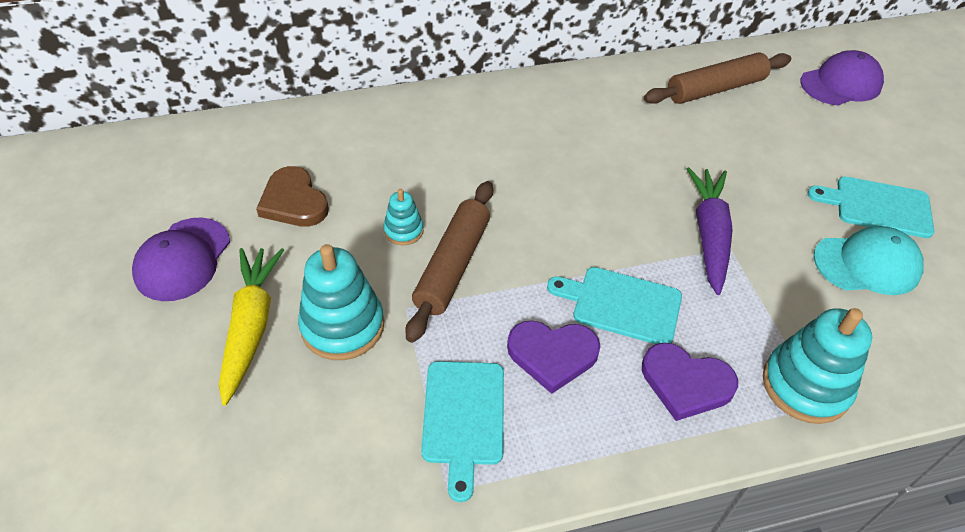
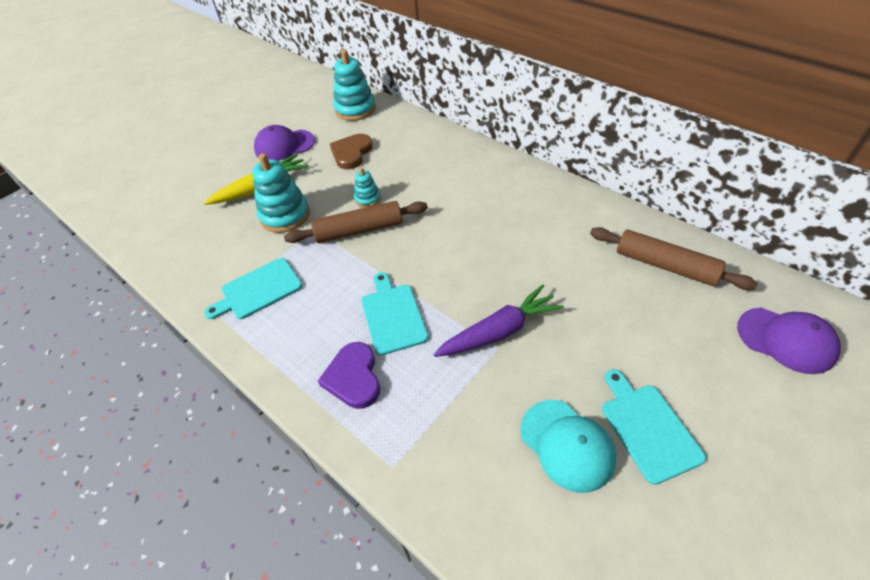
camera: 60 degrees right, 0 degrees up
purple heart [507,321,600,394] -> none
turquoise stacking toy [763,308,872,424] -> turquoise stacking toy moved to [333,50,376,121]

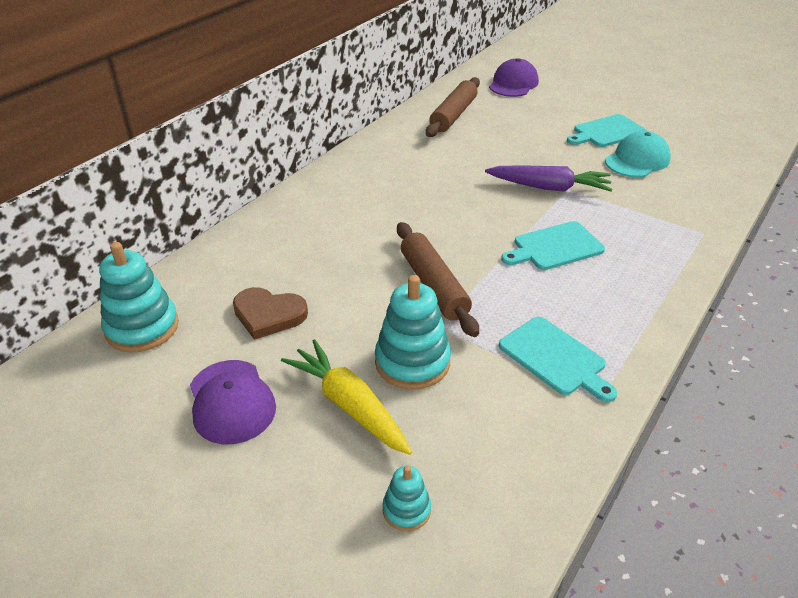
camera: 100 degrees left, 10 degrees down
purple heart [318,342,380,409] -> none
turquoise stacking toy [354,168,381,208] -> turquoise stacking toy moved to [382,466,431,531]
purple carrot [433,284,564,357] -> purple carrot turned 135 degrees clockwise [485,165,612,191]

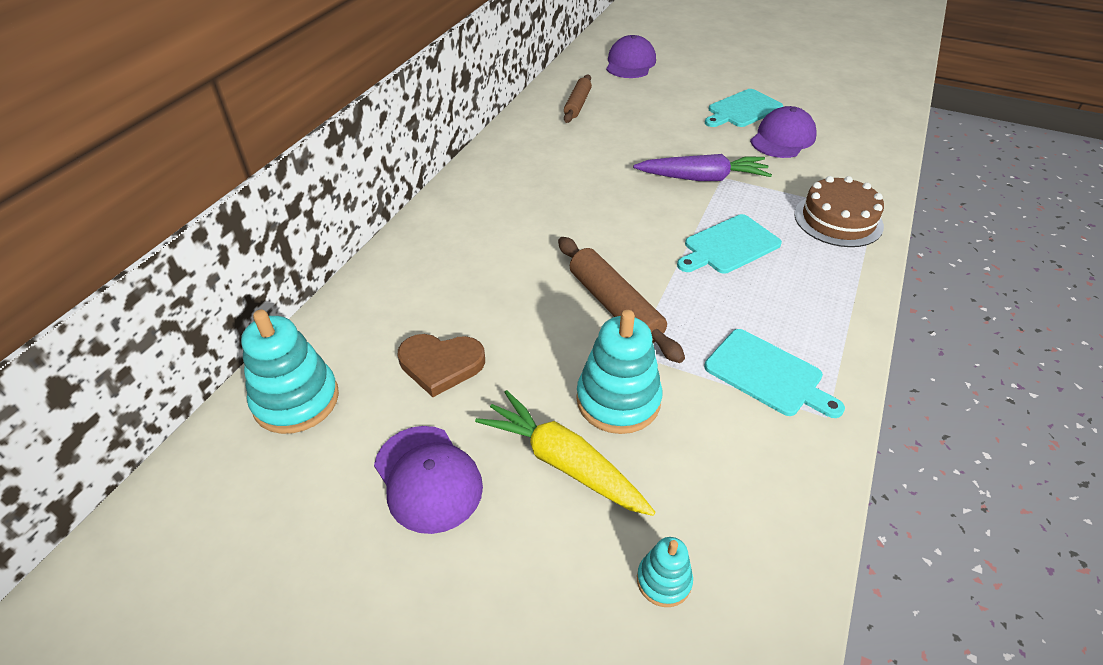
camera: 10 degrees left, 5 degrees up
brown rolling pin [426,77,480,137] -> brown rolling pin [564,74,592,123], size x0.67
turquoise cap [605,131,671,177] -> purple cap [750,106,817,158]
none -> brown cake [794,176,884,247]

